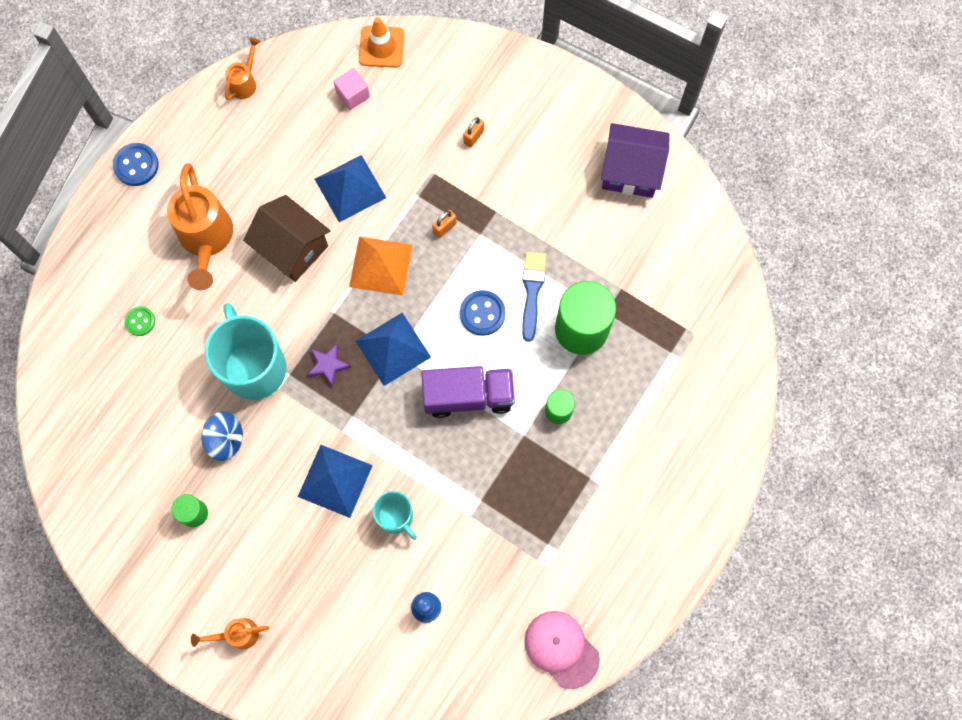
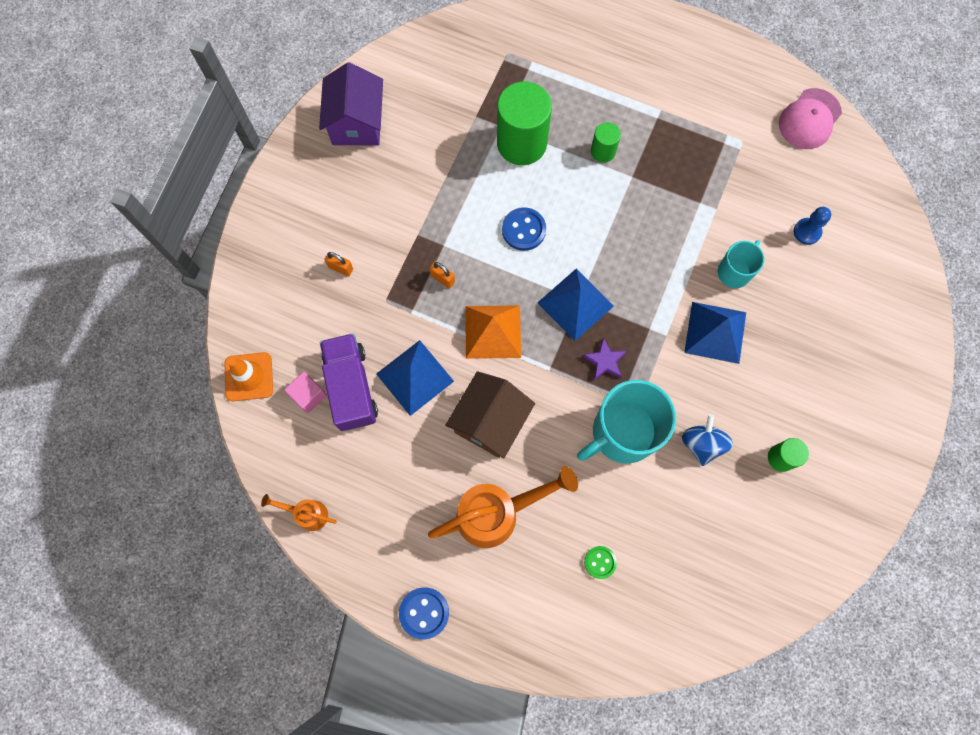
camera: 100 degrees left, 0 degrees up
orange watering can [191,618,269,649] -> none
purple truck [421,366,515,418] -> purple truck moved to [320,333,378,431]
blue brush [522,252,546,342] -> none

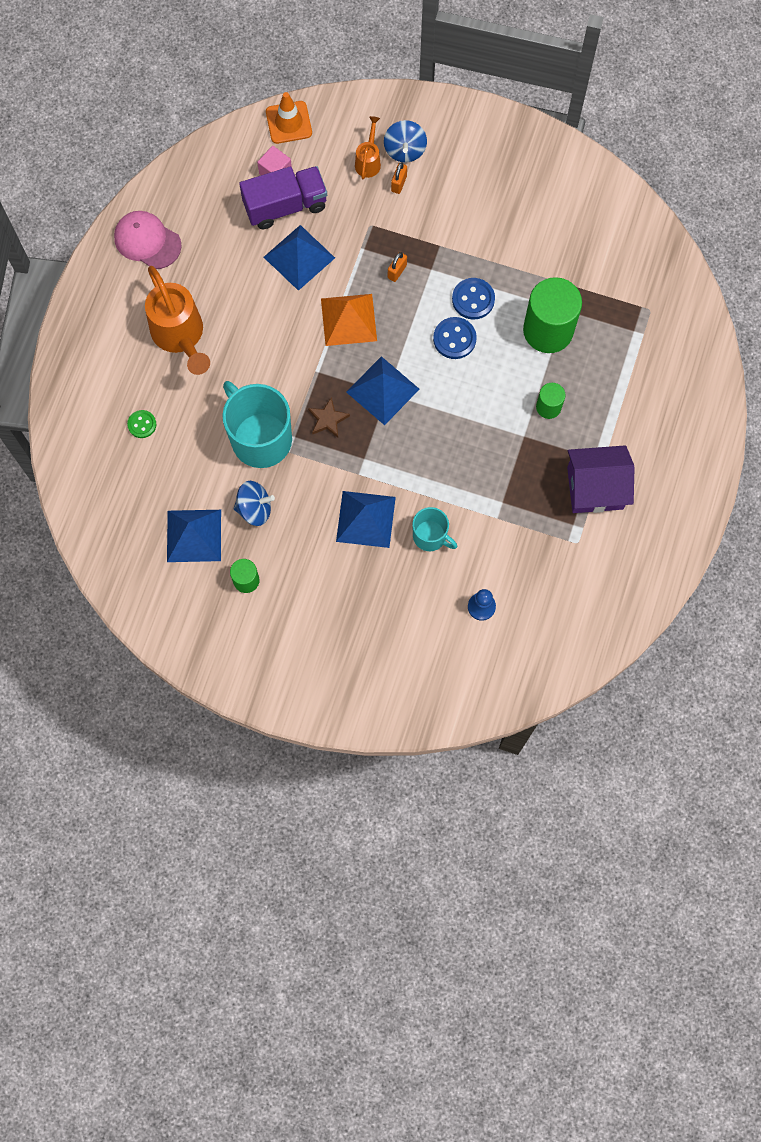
camera: 85 degrees right, 0 degrees up
orange watering can [261,494,337,531] -> orange watering can moved to [355,116,381,179]
purple house [319,62,383,146] -> purple house moved to [567,445,635,513]
blue button [399,587,449,640] -> blue button moved to [452,278,495,319]
brown house [445,371,535,458] -> none
purple star [582,338,627,380] -> brown star [308,398,350,438]
pink cap [779,88,842,149] -> pink cap moved to [114,211,182,269]
none -> blue pyramid [167,510,221,562]
none -> blue spinning top [384,120,427,163]

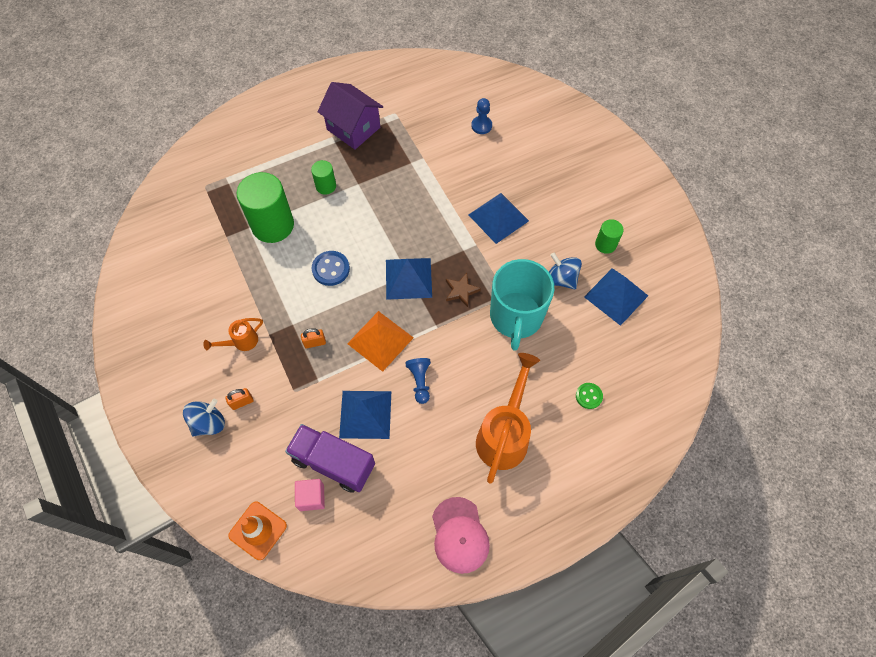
camera: 135 degrees left, 10 degrees down
orange watering can [355,116,381,179] -> orange watering can moved to [203,318,263,351]
turquoise mug [412,507,457,551] -> none
blue button [452,278,495,319] -> none
none -> blue pawn [405,358,431,404]

